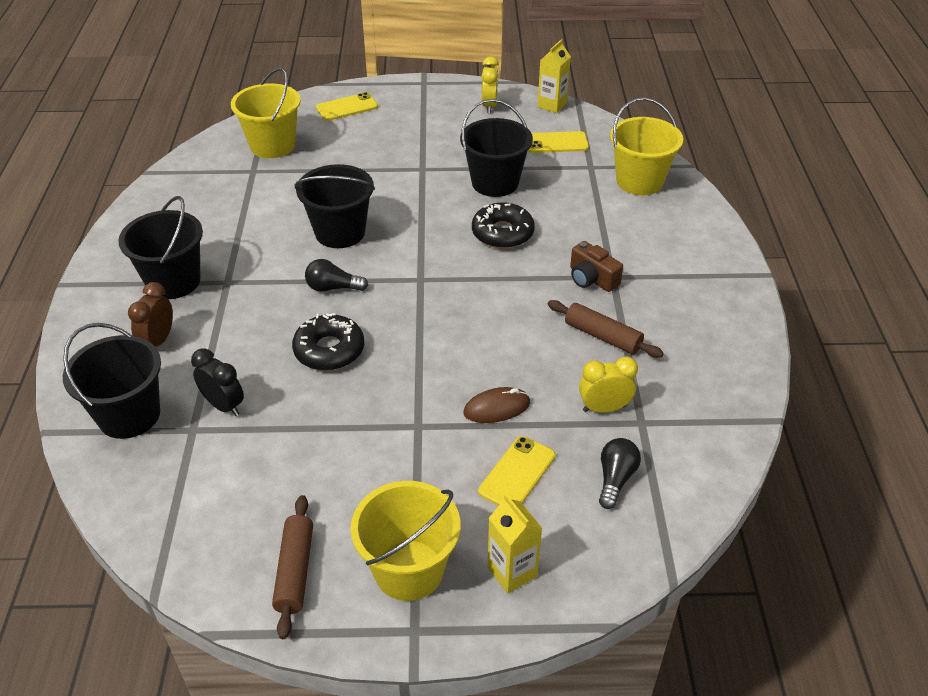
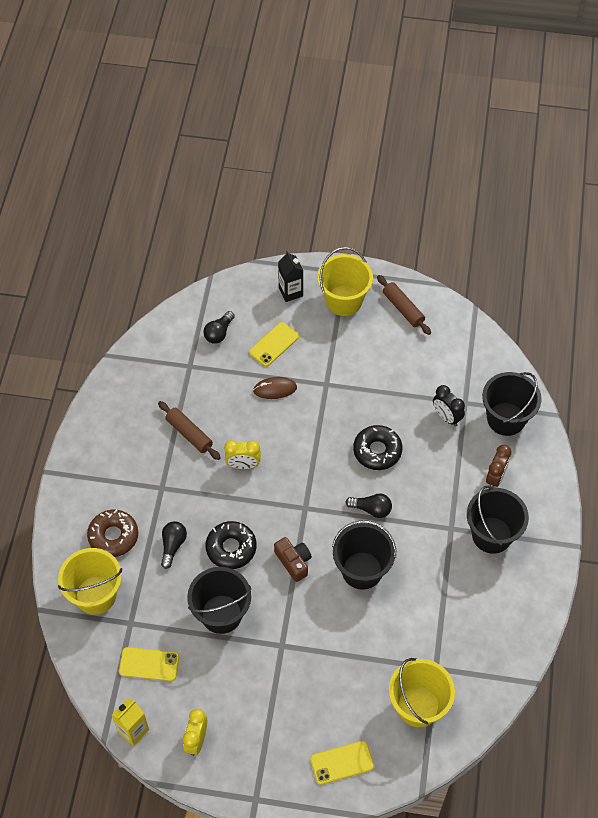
camera: 170 degrees left, 15 degrees up
brown rolling pin [272,495,313,639] -> brown rolling pin turned 45 degrees counterclockwise [377,275,431,335]
yellow carton [488,494,542,594] -> black carton [278,251,303,302]
brown camera [570,241,623,292] -> brown camera moved to [274,537,312,582]
yellow clock [579,356,638,413] -> yellow clock moved to [224,440,261,469]
none -> brown donut [87,509,138,557]
none -> black light bulb [161,521,187,569]

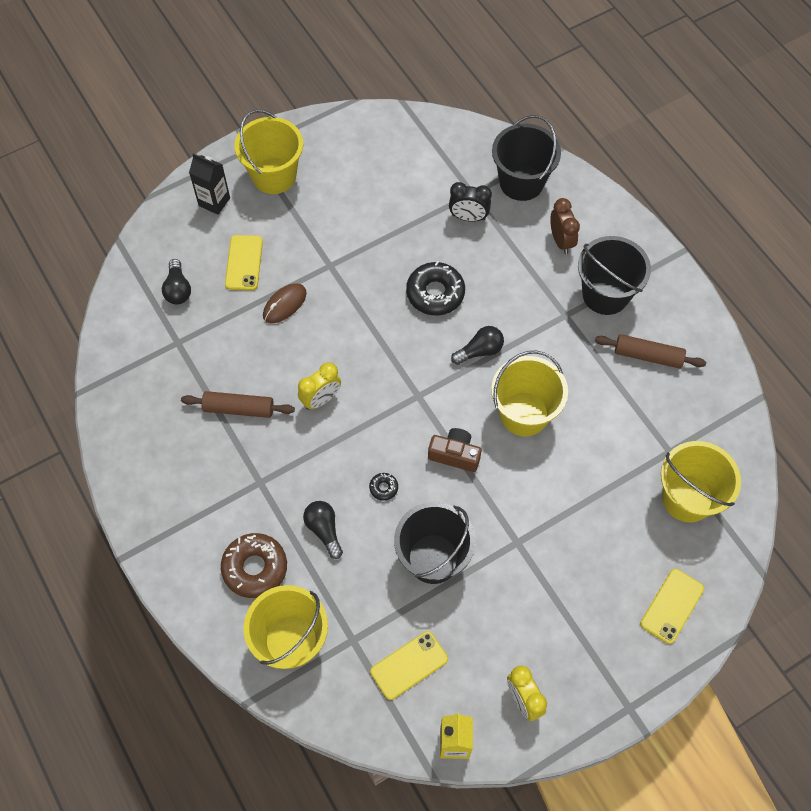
camera: 40 degrees left, 5 degrees up
black donut [206,521,256,569] -> black donut [369,473,398,501], size x0.46
black bucket [332,520,396,590] -> yellow bucket [491,350,568,436]
brown rolling pin [377,275,431,335] -> brown rolling pin moved to [595,334,706,369]

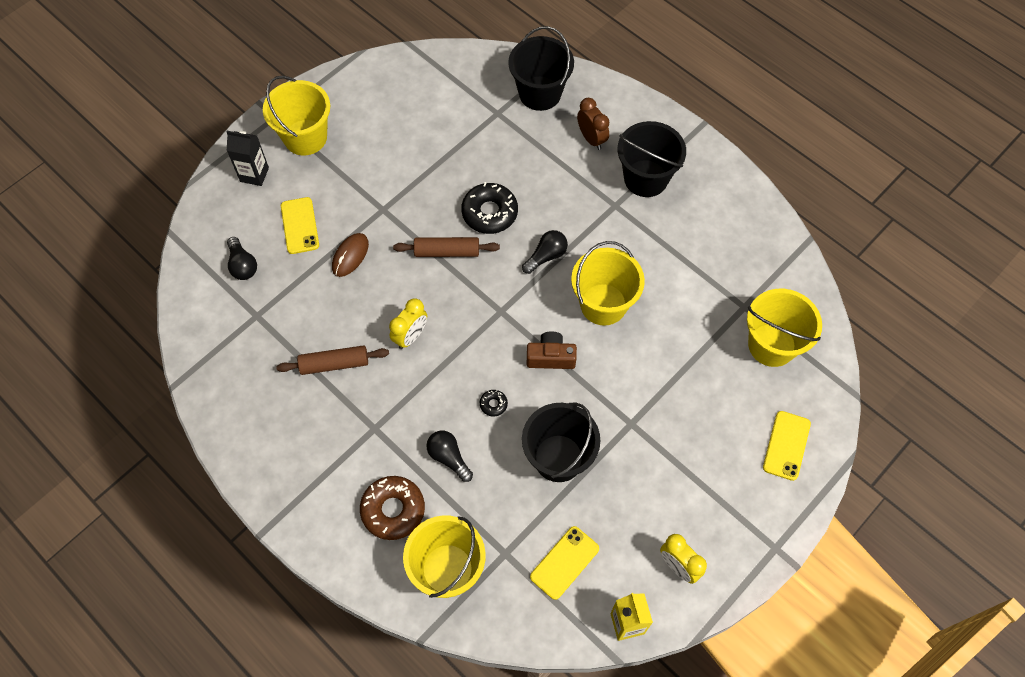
camera: 15 degrees left, 0 degrees up
black clock [449,182,492,222] -> none
brown rolling pin [595,334,706,369] -> brown rolling pin moved to [393,237,500,257]

